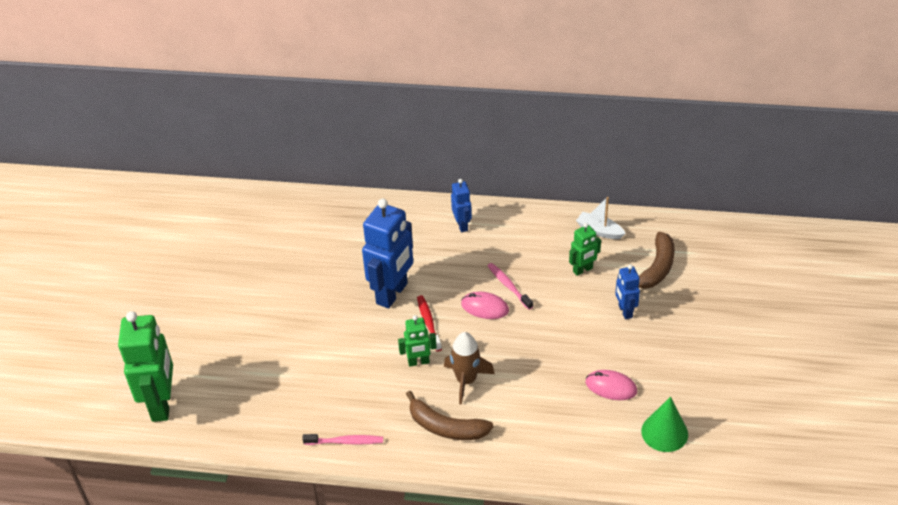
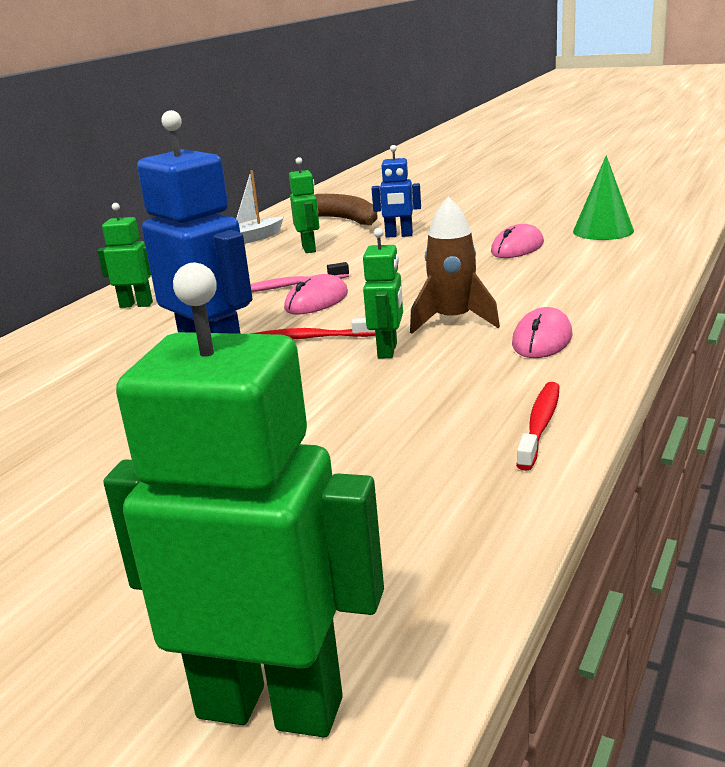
camera: 70 degrees left, 20 degrees down
pink toothbrush [302,434,383,445] -> red toothbrush [516,382,559,471]
brown banana [406,391,494,440] -> pink mouse [512,307,573,358]
blue robot [451,179,472,232] -> green robot [97,203,153,308]

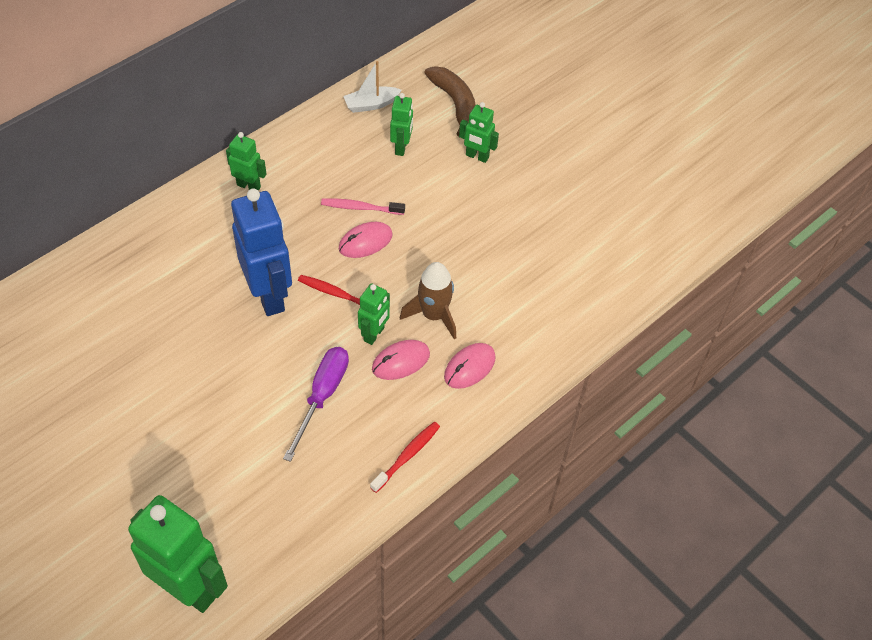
camera: 15 degrees right, 30 degrees up
blue robot [371,145,421,238] -> green robot [459,102,499,163]
pink mouse [491,224,544,258] -> pink mouse moved to [372,340,430,380]
green cone [573,155,634,240] -> none
none -> purple screwdriver [283,347,349,462]

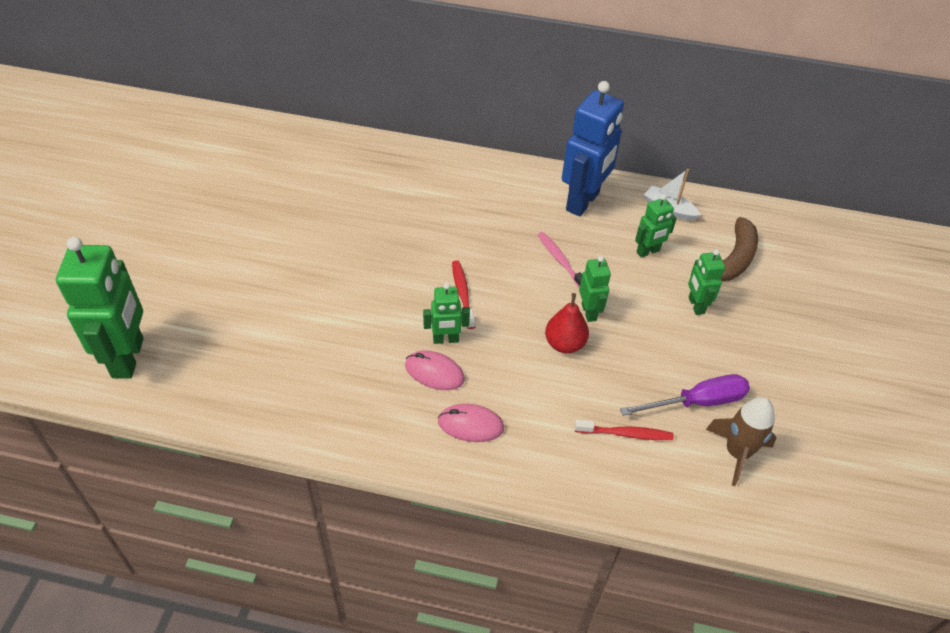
camera: 55 degrees right, 5 degrees down
green robot [226,132,266,191] -> green robot moved to [579,256,611,322]
blue robot [231,188,292,316] -> blue robot moved to [562,81,624,216]
purple screwdriver [283,347,349,462] -> purple screwdriver moved to [620,374,750,416]
pink mouse [339,222,393,258] -> none
red toothbrush [370,422,440,493] -> red toothbrush moved to [575,420,674,440]
brown rocket [400,262,456,339] -> brown rocket moved to [706,397,776,486]
none -> red pear [545,293,589,353]

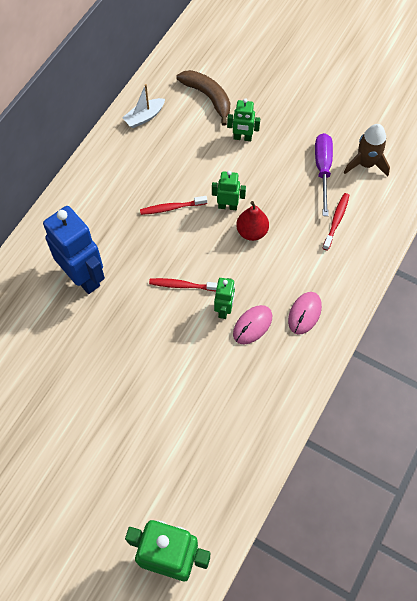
camera: 70 degrees left, 15 degrees up
pink toothbrush [538,232,582,288] -> red toothbrush [140,196,207,215]
blue robot [562,81,624,216] -> blue robot moved to [43,206,105,294]
green robot [635,194,677,258] -> none

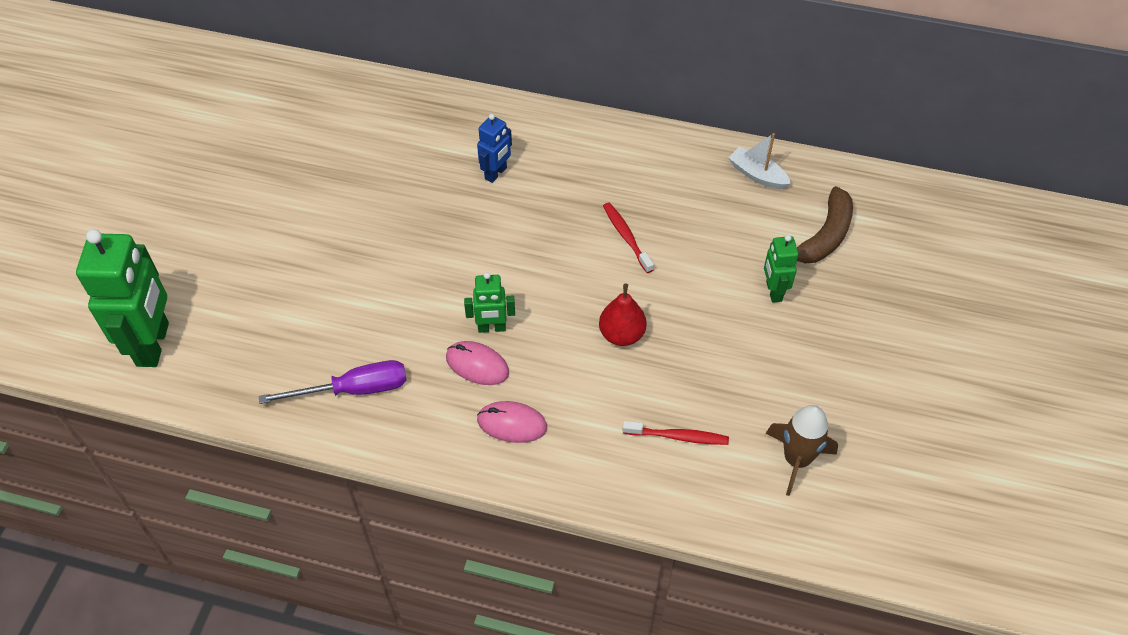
camera: 75 degrees right, 10 degrees down
blue robot [43,206,105,294] -> blue robot [477,114,512,183], size x0.51
red toothbrush [149,278,218,291] -> none
green robot [212,171,246,210] -> none
purple screwdriver [315,133,333,216] -> purple screwdriver moved to [259,360,407,404]

